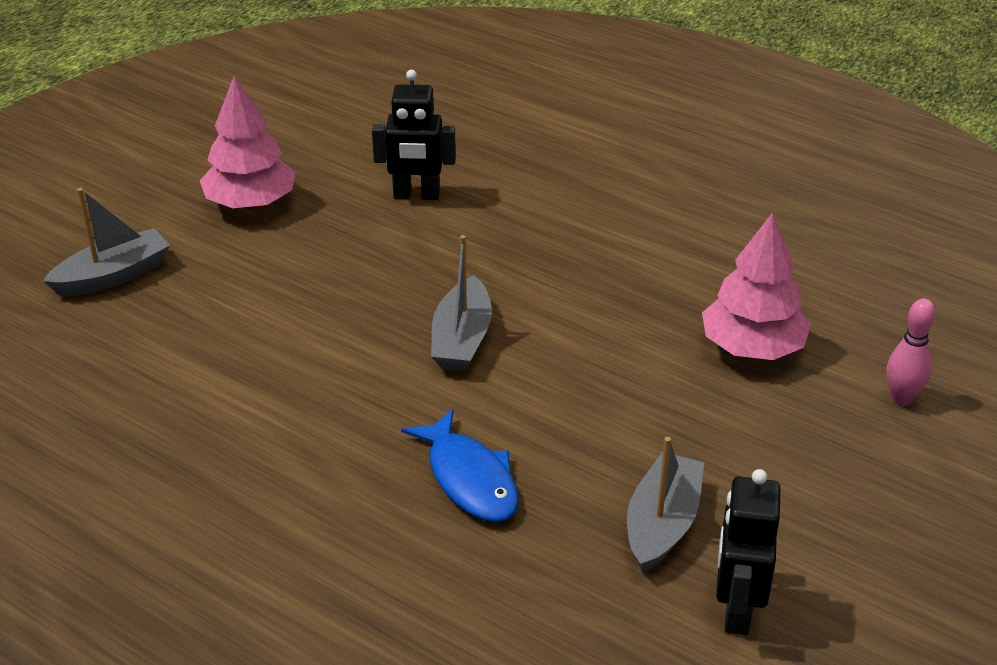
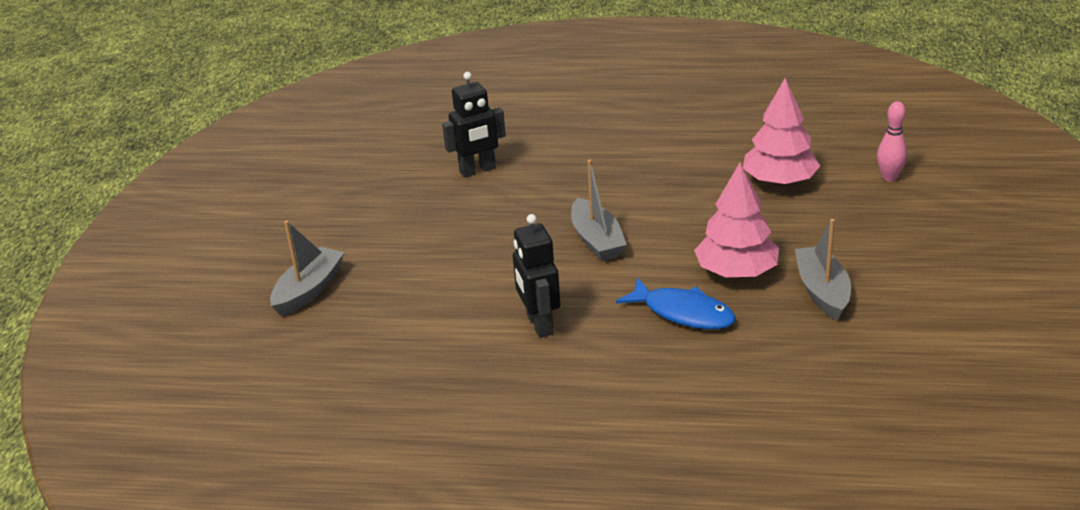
camera: 25 degrees left, 5 degrees down
pink tree [200,76,296,209] -> pink tree moved to [694,163,779,278]
black robot [716,469,781,635] -> black robot moved to [513,214,561,338]

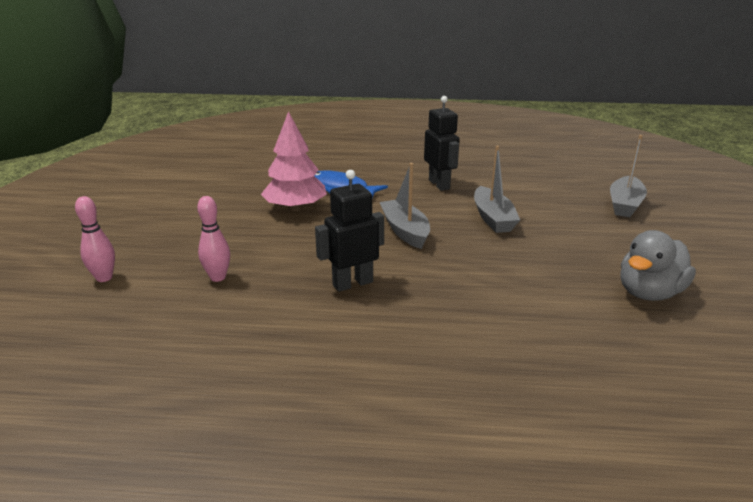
camera: 175 degrees right, 5 degrees down
black robot [442,72,506,177] -> black robot moved to [315,170,384,292]
pink tree [743,78,820,186] -> pink bowling pin [197,196,230,282]
grey boat [795,219,851,320] -> grey boat moved to [474,146,520,233]
none -> grey duck [620,230,696,301]

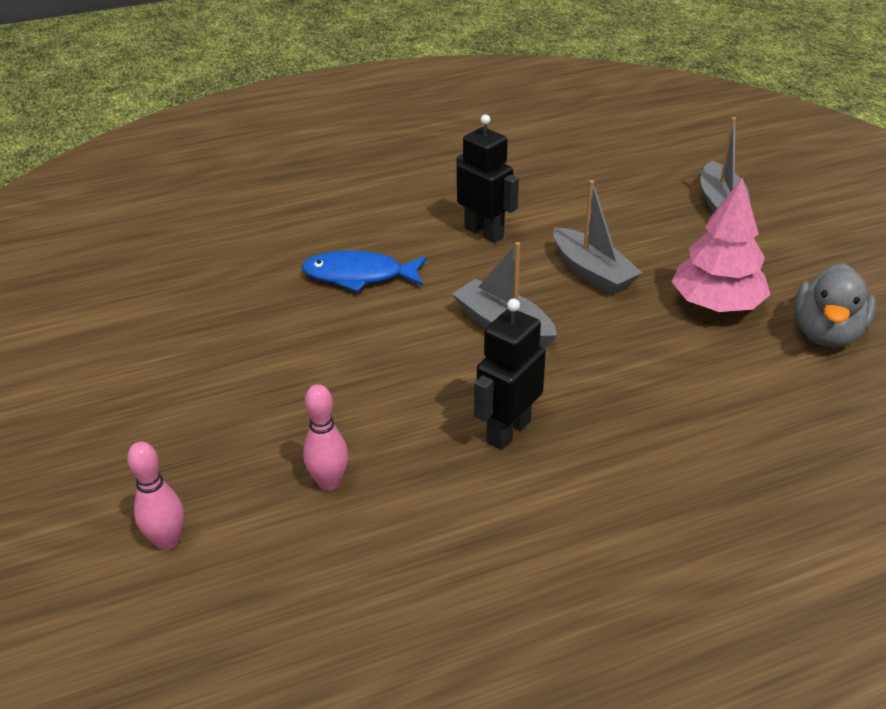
camera: 25 degrees left, 10 degrees up
pink tree [261,111,327,211] -> pink tree moved to [672,178,771,312]

